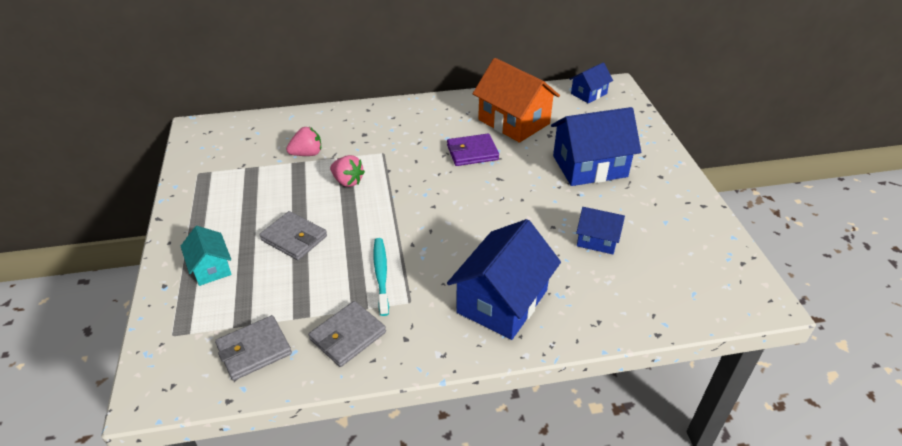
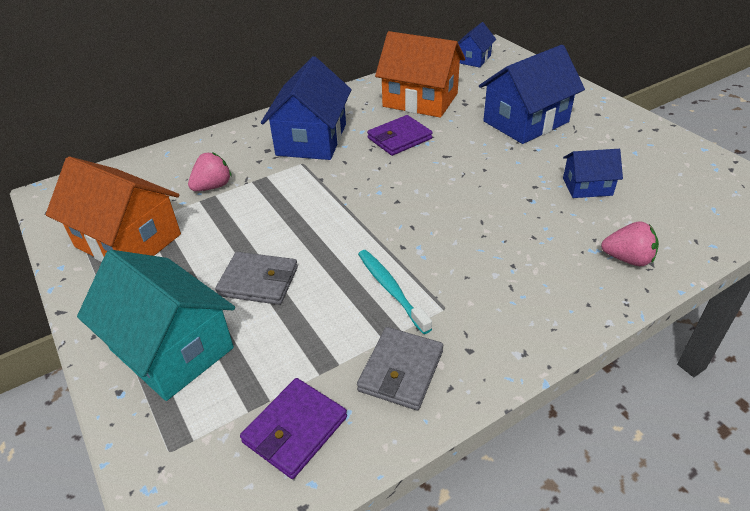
camera: 20 degrees left, 0 degrees up
turquoise house [181,226,232,286] -> turquoise house [77,250,235,401], size x1.87
grey wallet [215,315,292,381] -> purple wallet [240,378,347,479]
pink strawberry [330,155,365,187] -> pink strawberry moved to [601,221,659,266]
blue house [447,219,561,340] -> blue house moved to [261,56,352,160]
none -> orange house [46,156,181,262]

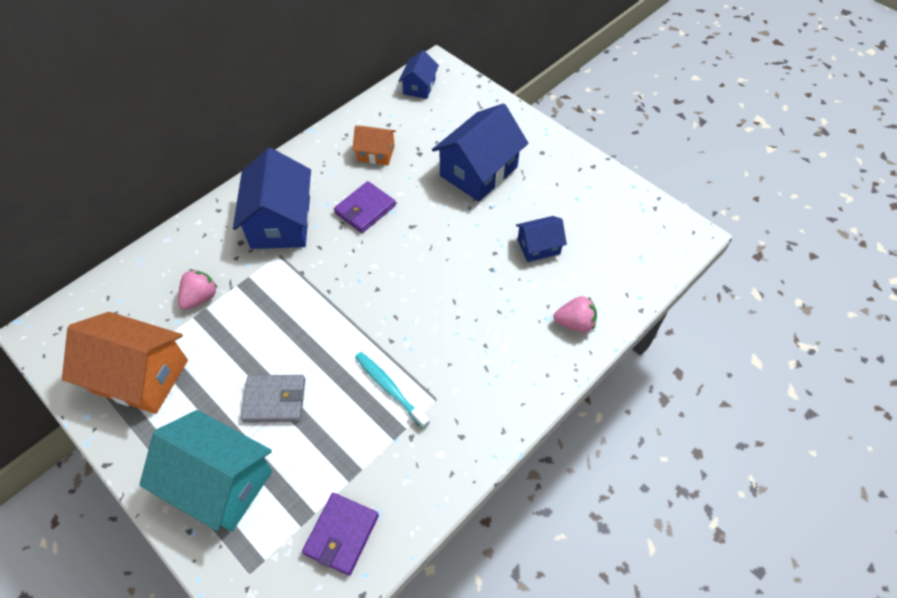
camera: 15 degrees left, 15 degrees up
grey wallet [357,327,443,410] -> none
orange house [375,31,465,118] -> orange house [352,126,396,165], size x0.53

